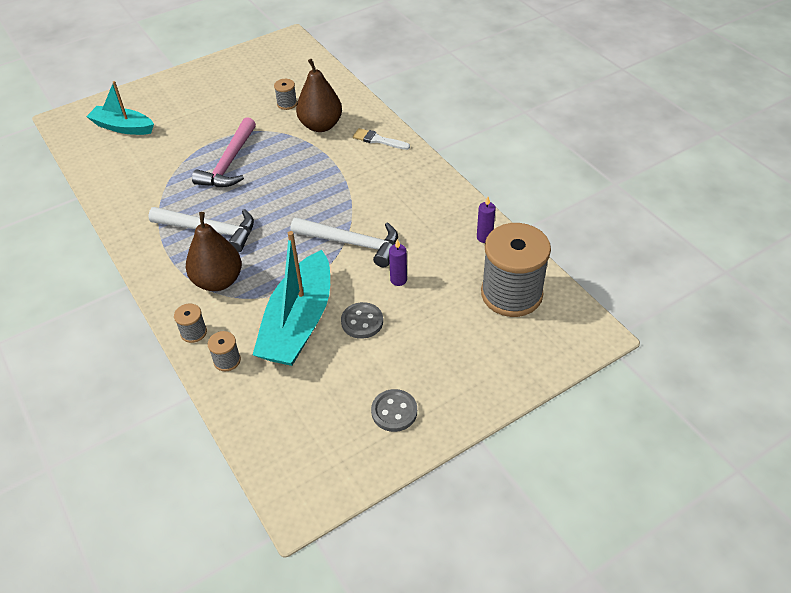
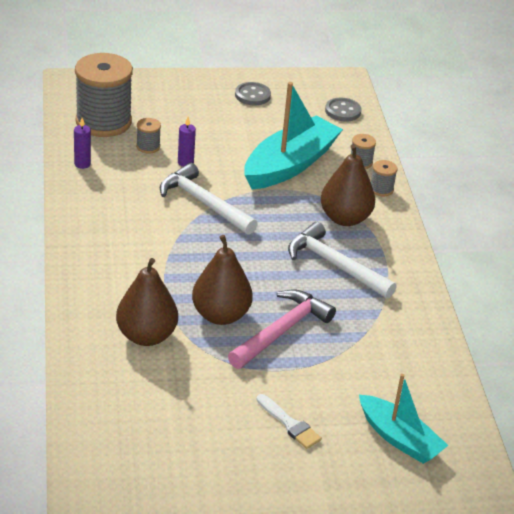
camera: 160 degrees left, 10 degrees down
grey spool [274,79,297,110] -> grey spool moved to [136,118,161,154]
grey button [341,302,383,339] -> grey button moved to [325,98,362,122]
white brush [353,128,410,150] -> white brush moved to [256,394,322,449]
none -> brown pear [192,235,253,325]

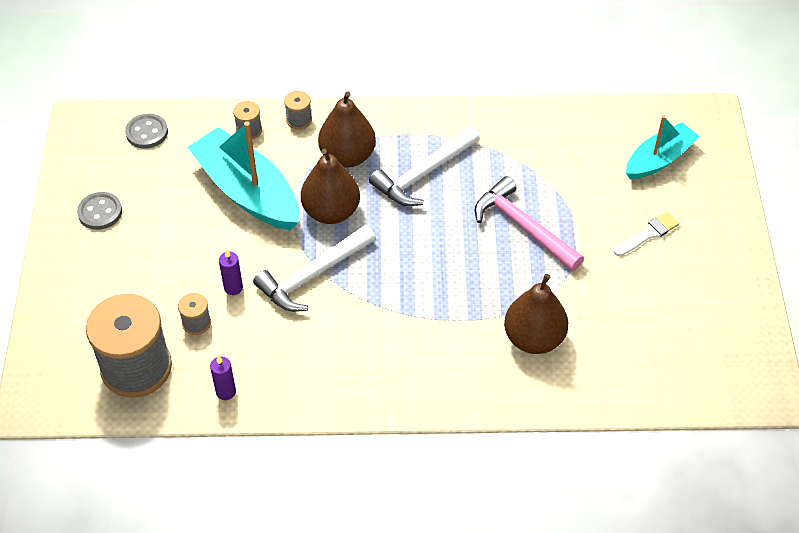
camera: 80 degrees left, 15 degrees up
brown pear [192,235,253,325] -> brown pear moved to [301,149,360,224]

